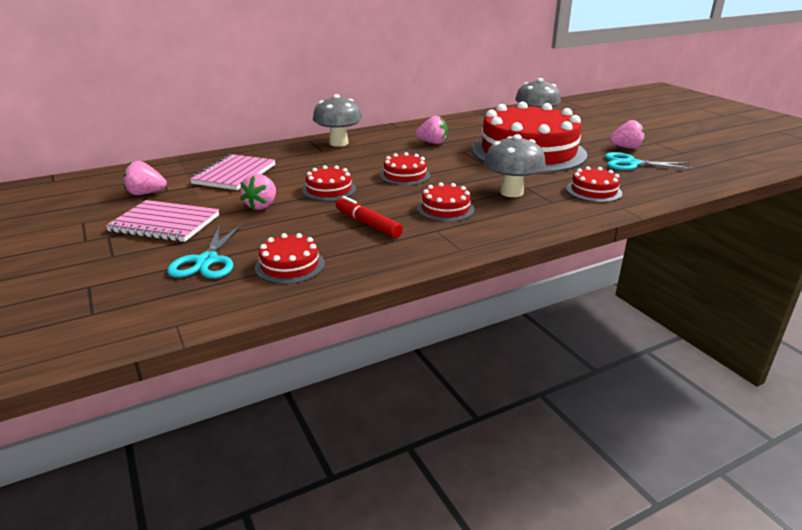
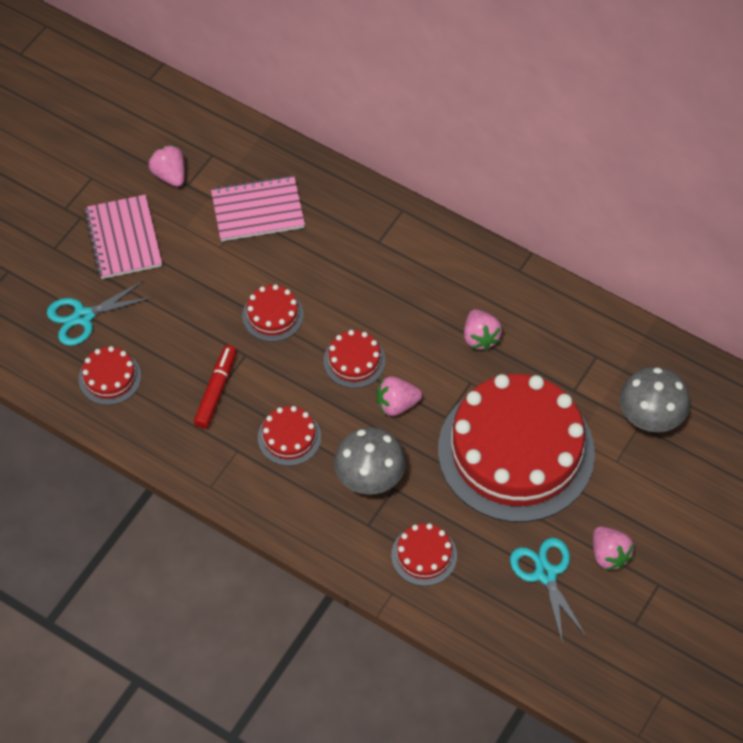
camera: 60 degrees right, 30 degrees up
pink strawberry [240,173,276,210] -> pink strawberry moved to [377,376,422,416]
grey mushroom [313,94,362,147] -> none

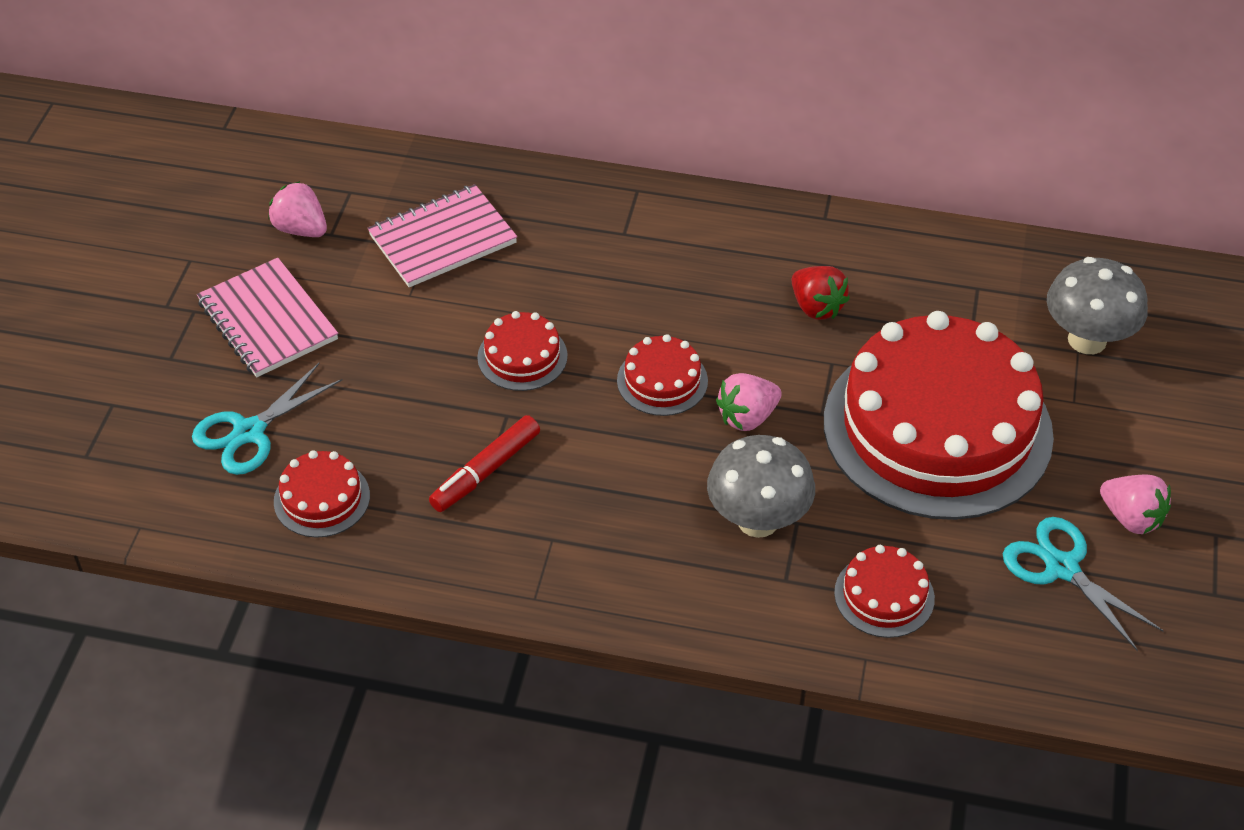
camera: 20 degrees left, 10 degrees down
red marker [194,345,236,428] -> red marker turned 135 degrees counterclockwise [429,415,540,512]
red cake [258,406,321,466] -> none
pink strawberry [464,309,502,351] -> red strawberry [792,266,850,320]

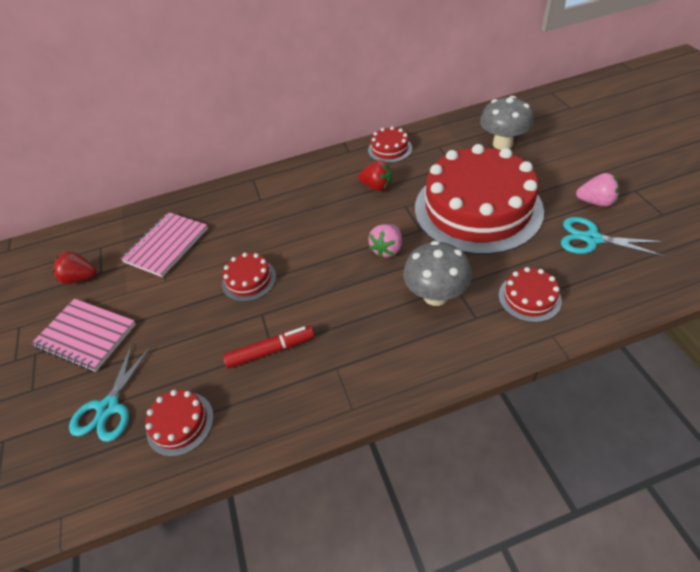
camera: 25 degrees left, 0 degrees up
pink strawberry [268,181,327,237] -> red strawberry [52,251,97,284]
red marker [429,415,540,512] -> red marker turned 120 degrees counterclockwise [223,326,314,368]
red cake [617,334,708,416] -> red cake moved to [368,126,412,163]

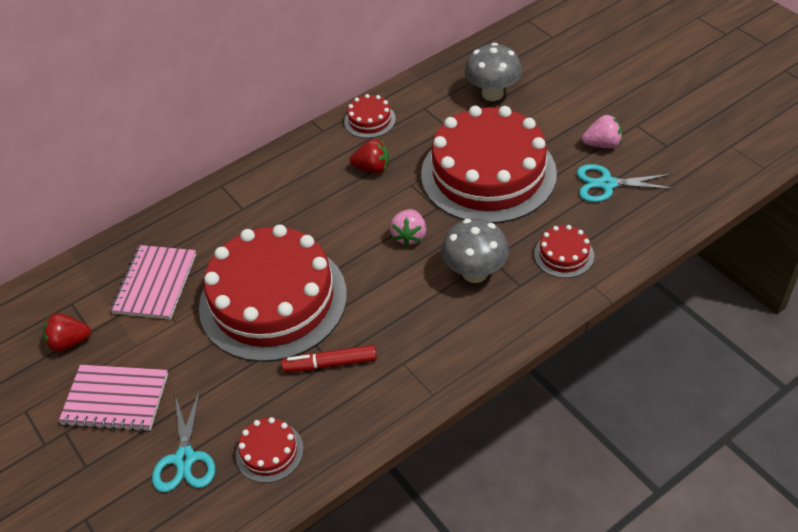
camera: 20 degrees left, 0 degrees up
red cake [222,253,276,302] -> red cake [199,224,347,362], size x2.46
red marker [223,326,314,368] -> red marker turned 150 degrees counterclockwise [281,345,377,372]

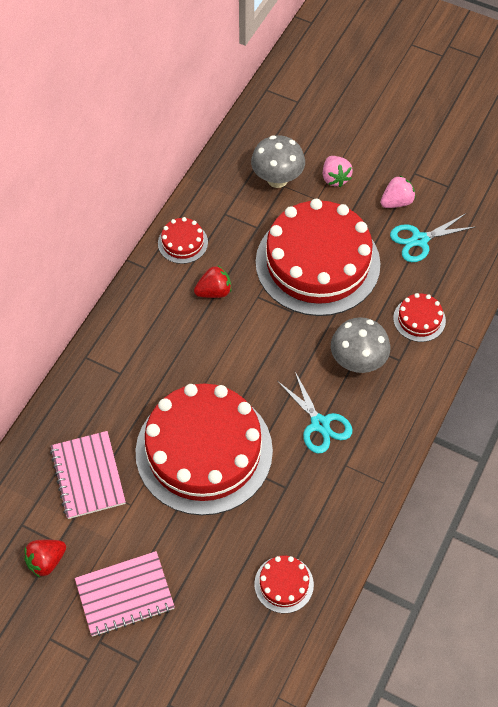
camera: 30 degrees left, 10 degrees up
turquoise scissors [152,389,215,492] -> turquoise scissors moved to [277,372,353,453]
red marker [281,345,377,372] -> none
pink strawberry [390,209,426,247] -> pink strawberry moved to [323,156,353,187]

